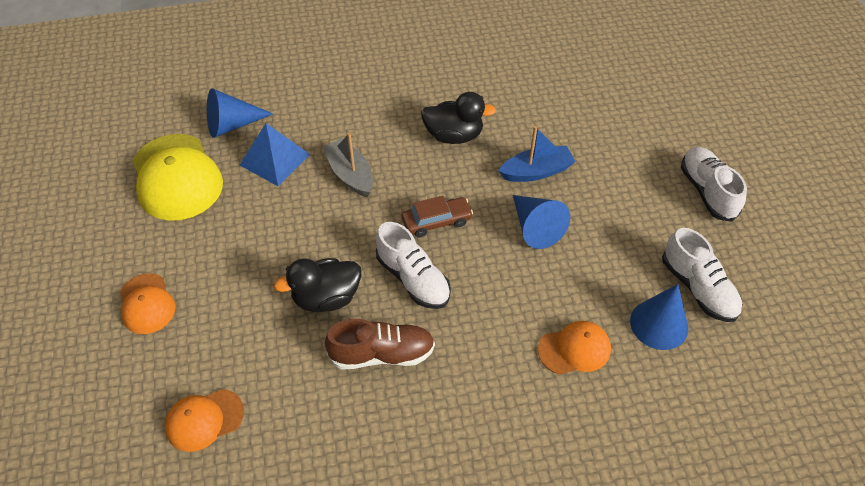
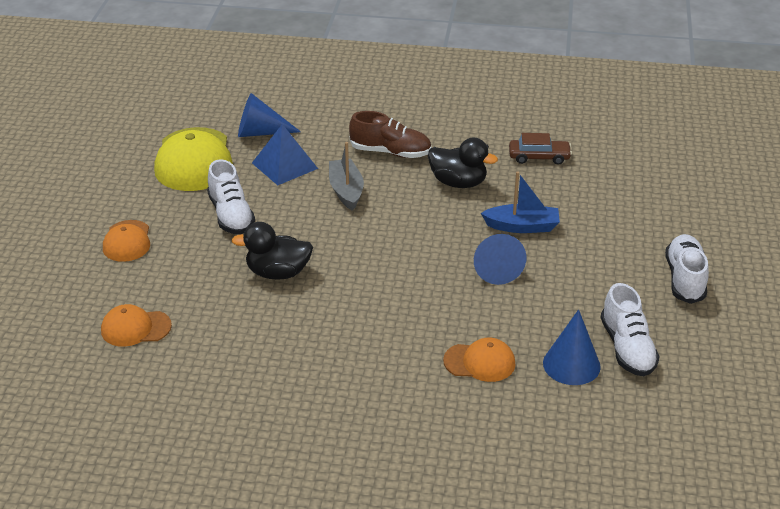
camera: 20 degrees right, 15 degrees down
brown shoe [325,319,435,370] -> brown shoe moved to [349,111,432,158]
white shoe [376,222,451,309] -> white shoe moved to [207,159,255,235]
brown car [402,196,473,237] -> brown car moved to [509,133,572,165]

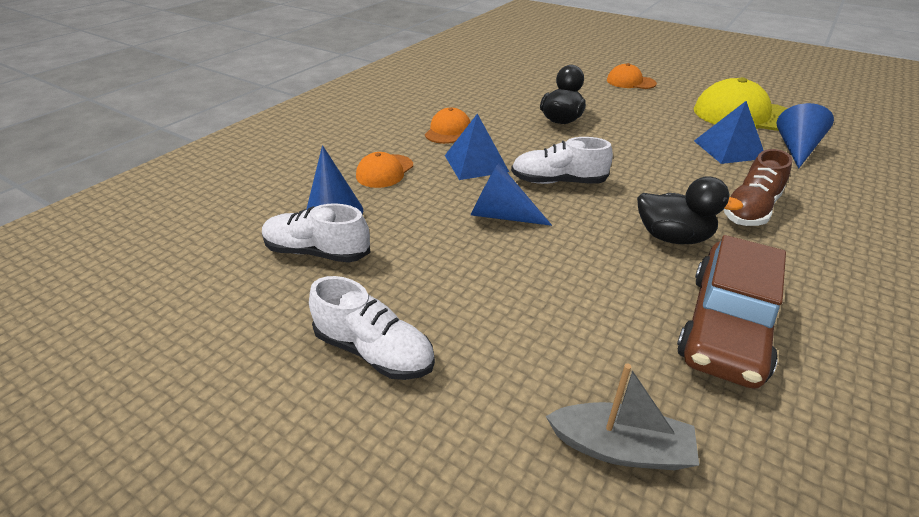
camera: 115 degrees right, 0 degrees up
orange cap [101,304,172,347] -> orange cap moved to [425,108,471,144]
white shoe [207,159,255,235] -> white shoe moved to [511,137,613,184]
grey boat [329,142,364,211] -> grey boat moved to [546,364,699,470]
black duck [428,138,498,188] -> black duck turned 120 degrees counterclockwise [637,176,744,244]
blue boat [481,171,560,233] -> none
brown car [509,133,572,165] -> brown car [677,235,786,389], size x1.88
none -> blue pyramid [445,114,509,180]

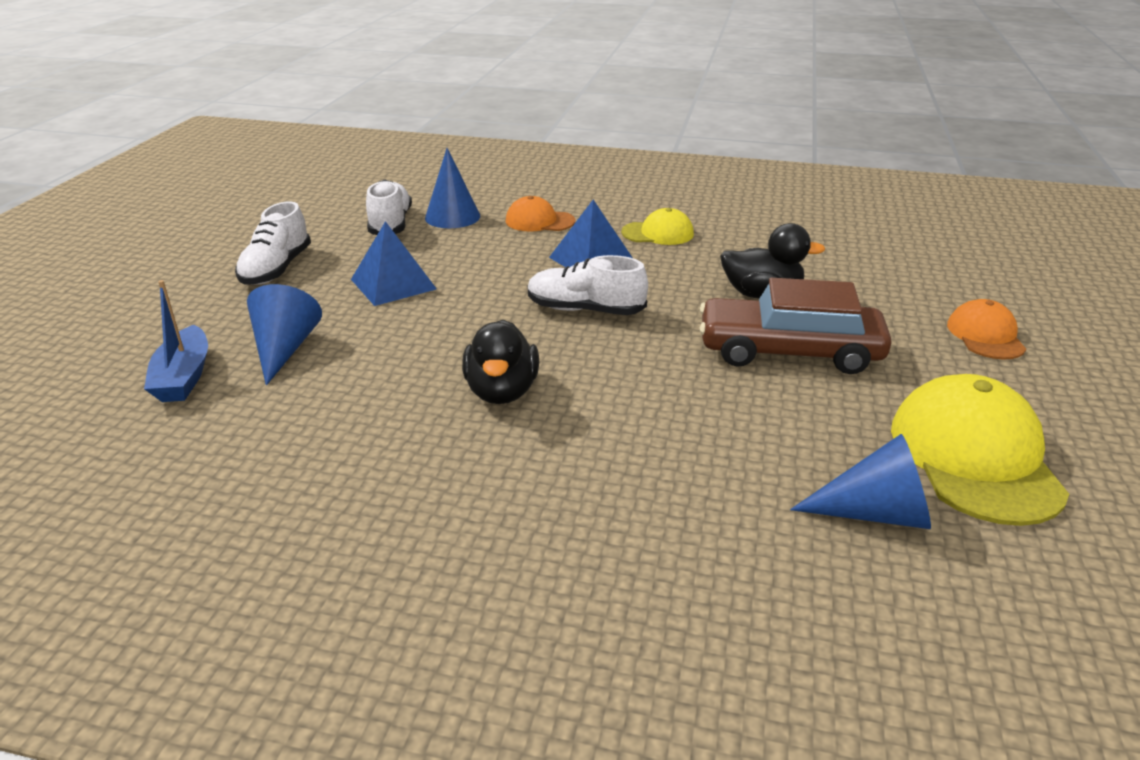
camera: 70 degrees right, 5 degrees down
orange cap [425,108,471,144] -> yellow cap [621,208,694,245]
blue cone [471,163,552,226] -> blue cone moved to [247,284,322,386]
white shoe [511,137,613,184] -> white shoe turned 60 degrees counterclockwise [528,255,648,315]
grey boat [546,364,699,470] -> blue boat [144,280,208,402]
brown car [677,235,786,389] -> brown car moved to [700,278,892,374]
blue pyramid [694,101,764,164] -> blue pyramid moved to [351,221,437,306]
brown shoe [724,149,792,226] -> none

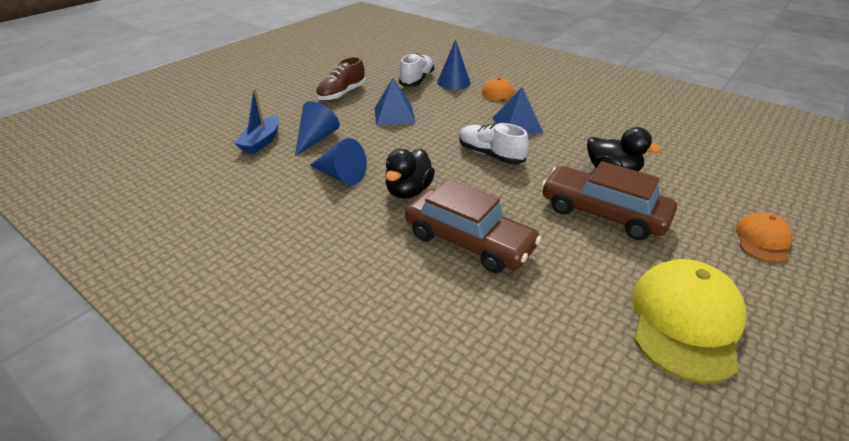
camera: 25 degrees right, 5 degrees up
white shoe [235,201,311,285] -> brown shoe [316,57,366,101]
yellow cap [621,208,694,245] -> none
blue cone [790,434,931,529] -> blue cone moved to [309,138,367,185]
none -> brown car [405,179,542,273]

